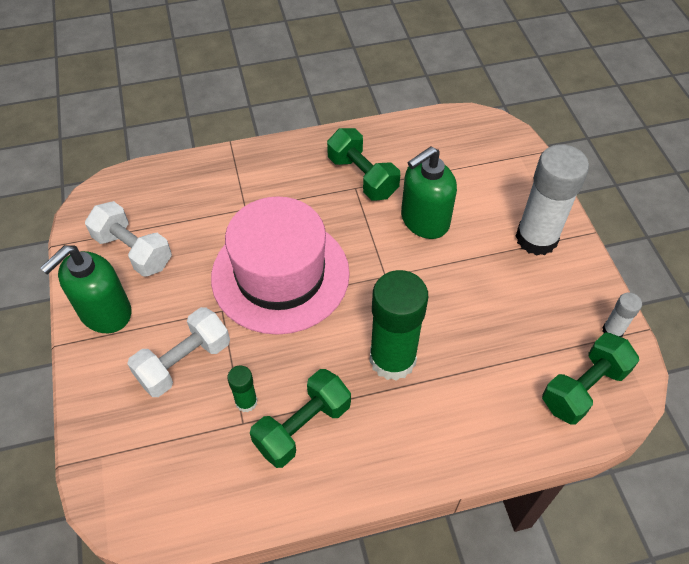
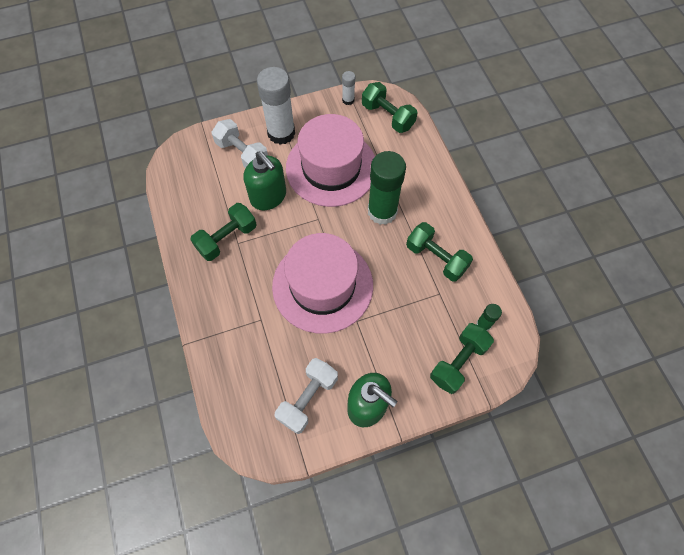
camera: 95 degrees left, 10 degrees up
white dumbbell [127,307,230,397] -> white dumbbell moved to [212,119,268,168]
green glue stick [227,365,258,412] -> green glue stick moved to [476,304,502,331]
none -> pink hat [286,114,375,207]
none -> green dumbbell [430,323,494,394]

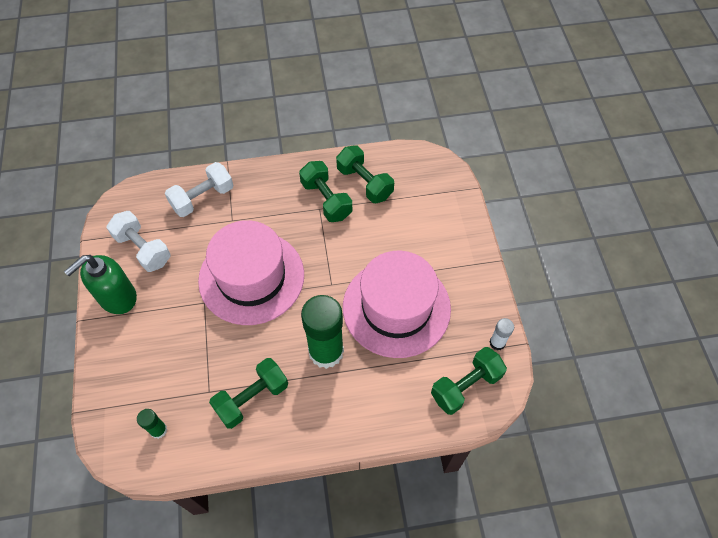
camera: 100 degrees right, 5 degrees down
white dumbbell [212,119,268,168] -> white dumbbell moved to [165,162,234,217]
green soap dispenser [243,151,286,210] -> none
white glue stick [257,67,295,145] -> none
green dumbbell [430,323,494,394] -> green dumbbell moved to [336,145,394,203]

